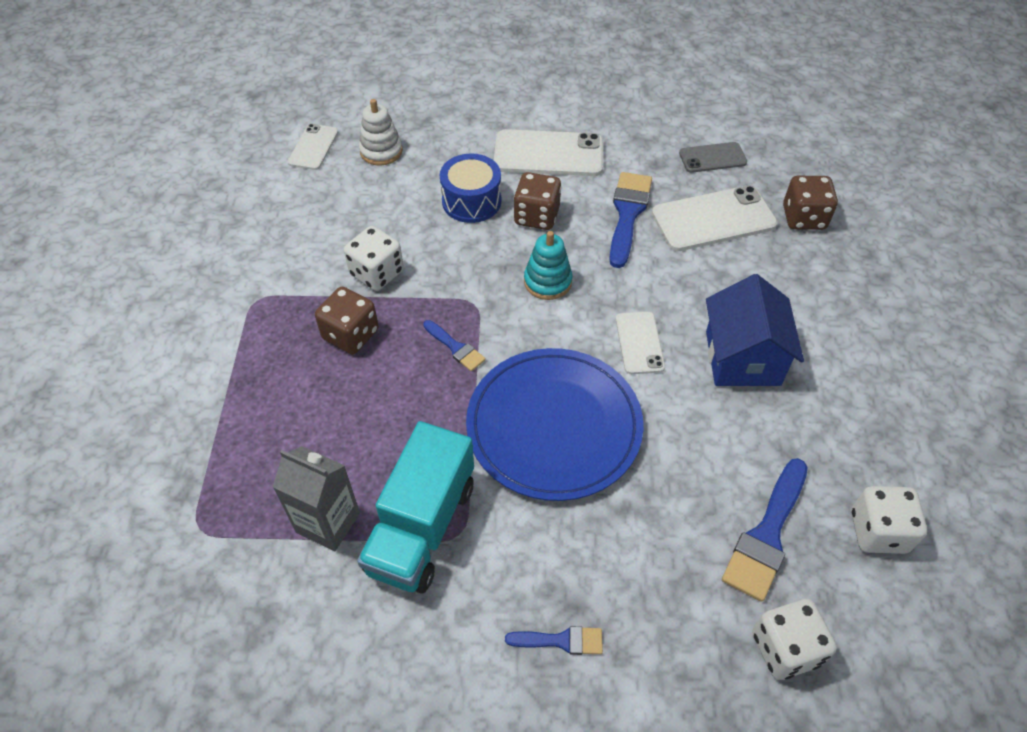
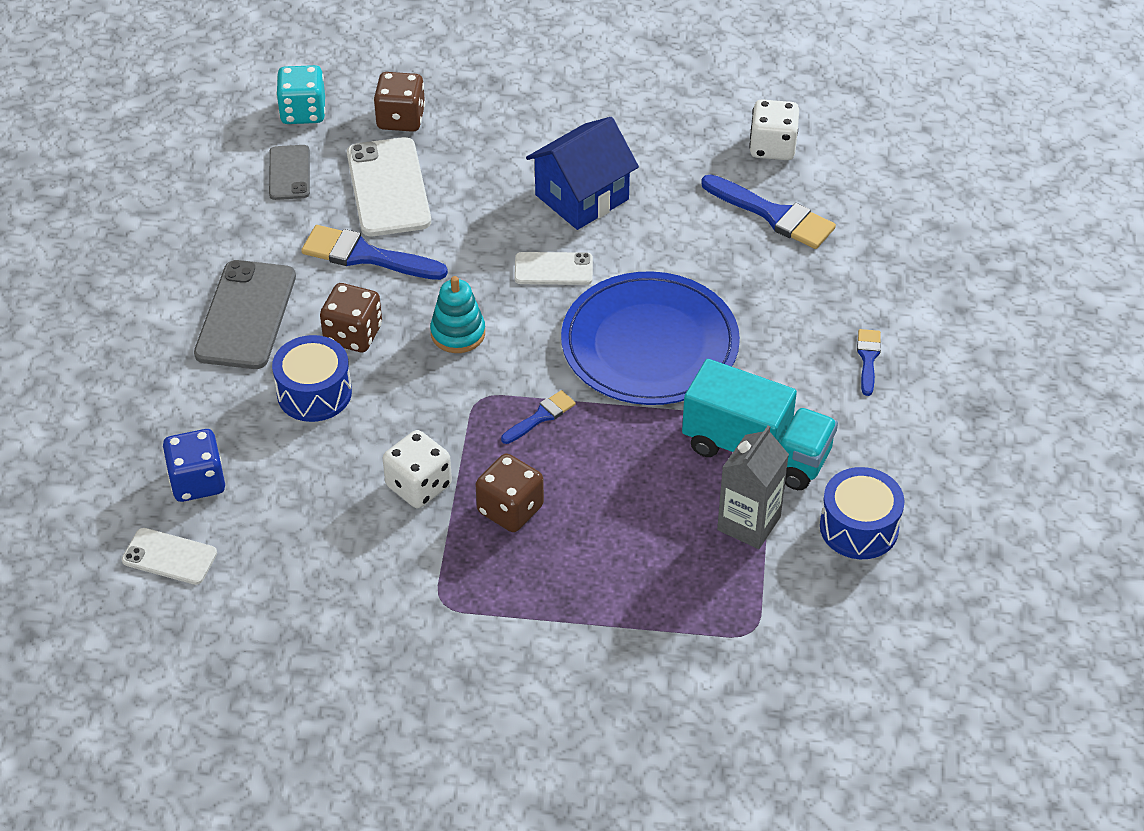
camera: 85 degrees left, 5 degrees down
white stacking toy [359,99,403,166] -> blue dice [163,429,225,502]
white phone [494,129,603,176] -> grey phone [194,260,296,369]
blue house [706,274,804,386] -> blue house turned 45 degrees counterclockwise [526,117,639,230]
white dice [752,599,837,680] -> none
none -> turquoise dice [276,65,325,124]
none -> blue drum [820,467,904,559]

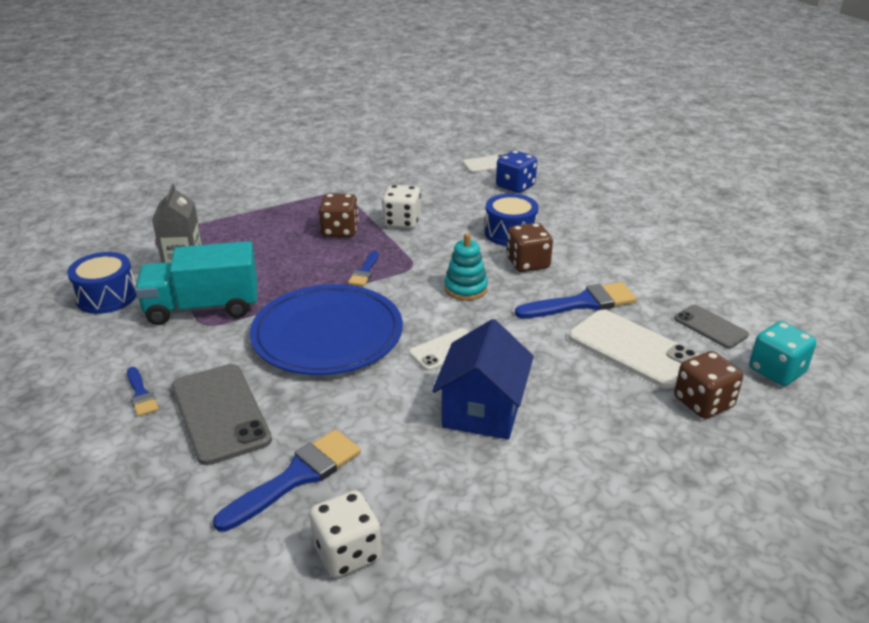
camera: 145 degrees right, 15 degrees down
grey phone [194,260,296,369] -> grey phone moved to [172,364,272,465]
blue brush [701,174,836,249] -> blue brush turned 135 degrees clockwise [213,429,361,532]

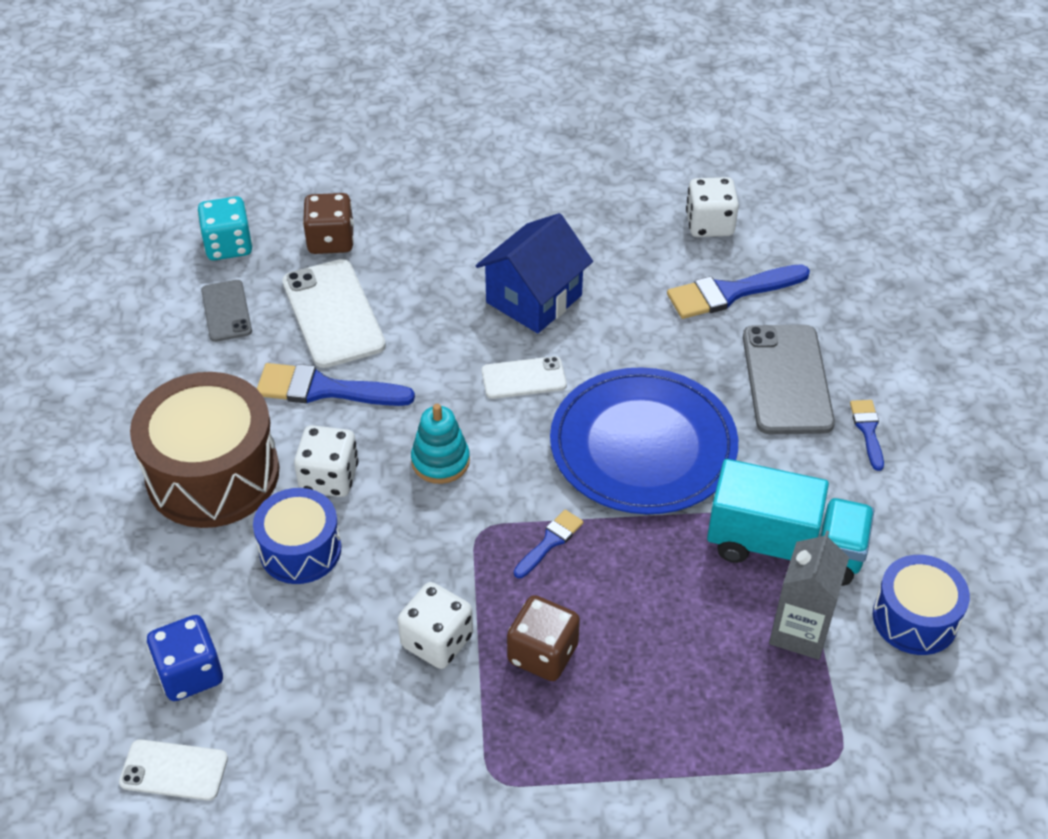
camera: 155 degrees left, 15 degrees up
brown dice [507,223,553,272] -> white dice [294,425,359,497]
none -> brown drum [130,372,280,528]

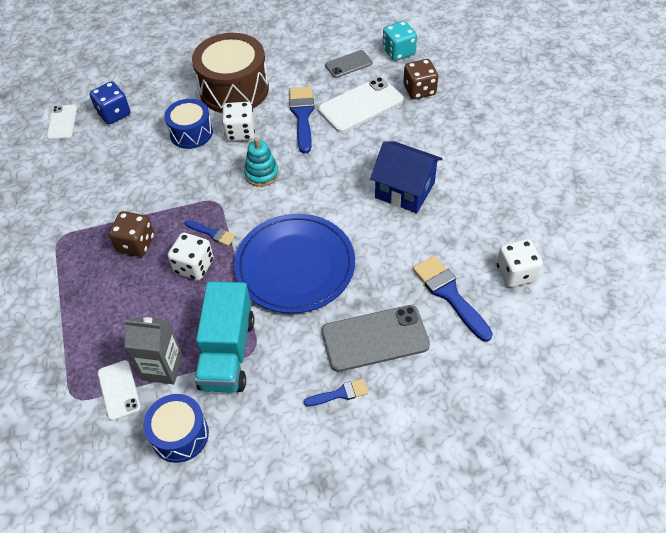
camera: 80 degrees right, 5 degrees up
white dice [398,582,473,669] -> white dice moved to [168,233,214,280]
white phone [482,356,567,399] -> white phone moved to [98,360,141,421]

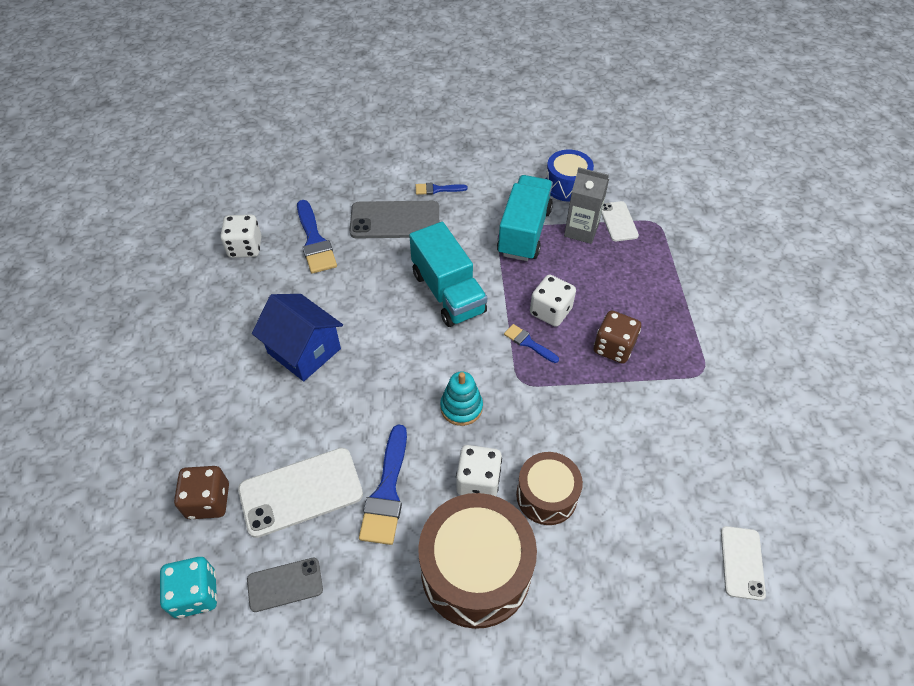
camera: 170 degrees left, 0 degrees up
blue dice [90,81,131,124] -> none
blue drum [164,99,213,149] -> brown drum [516,452,583,525]
blue plate [234,214,355,313] -> turquoise truck [409,222,487,327]

